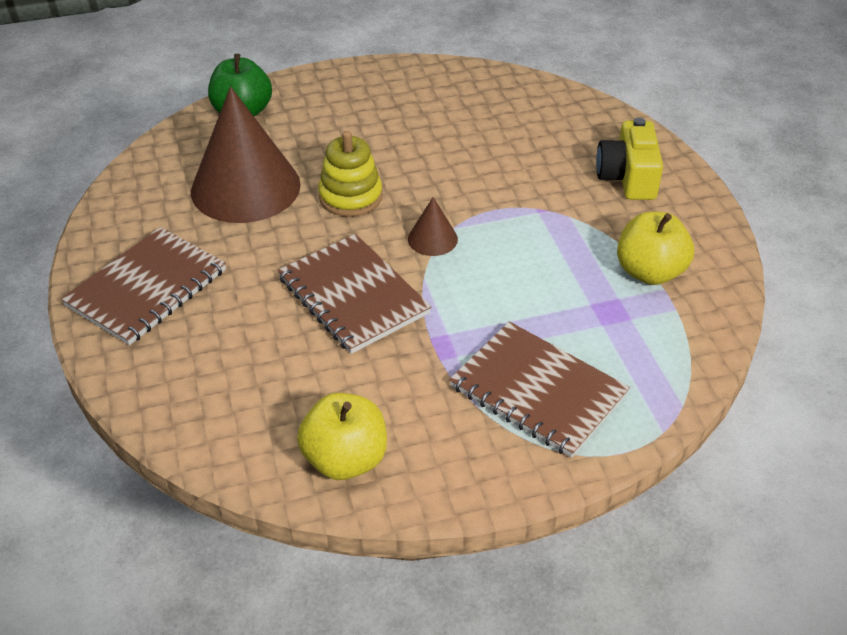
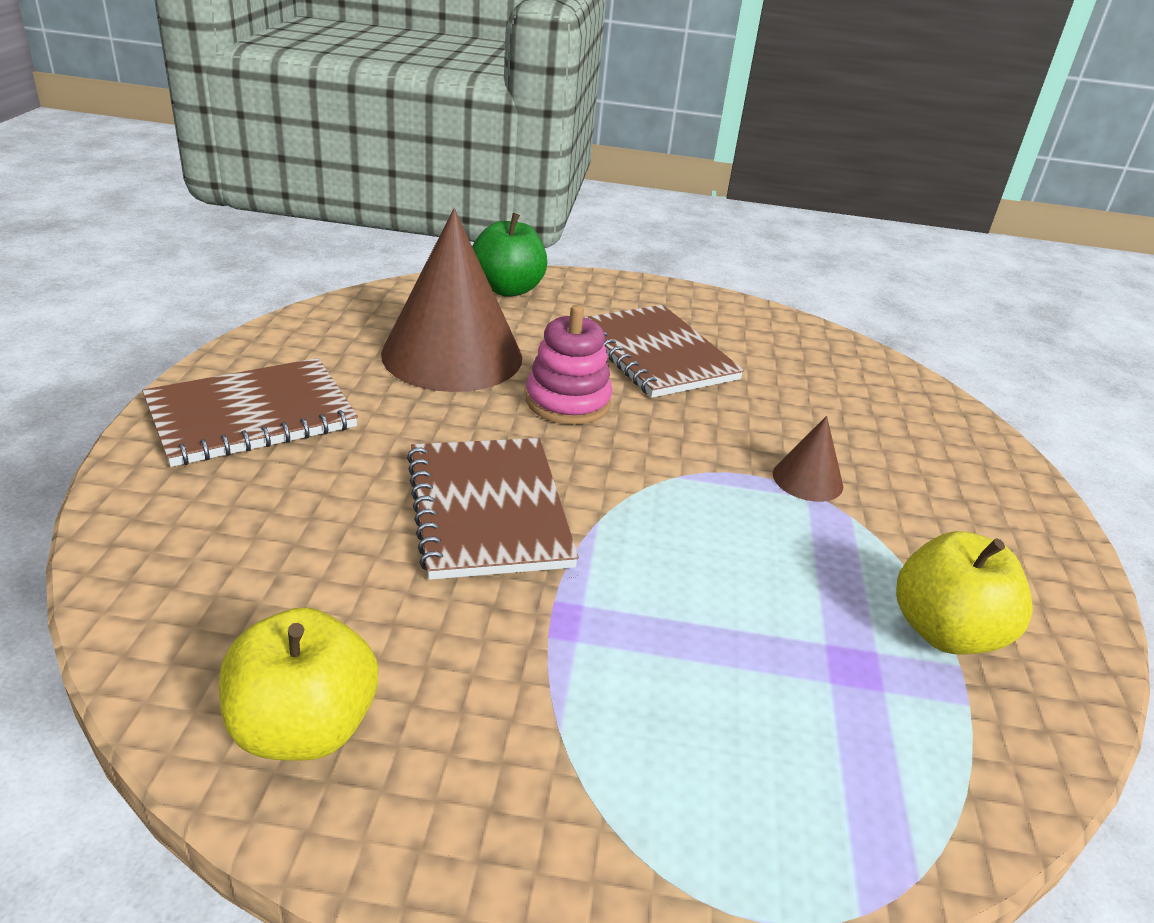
camera: 20 degrees right, 10 degrees down
yellow stacking toy [318,131,383,217] -> pink stacking toy [526,305,613,425]
brown cone [408,197,458,256] -> brown cone moved to [773,416,843,502]
brown notebook [449,321,630,458] -> brown notebook moved to [584,305,744,398]
yellow camera [596,118,663,200] -> none

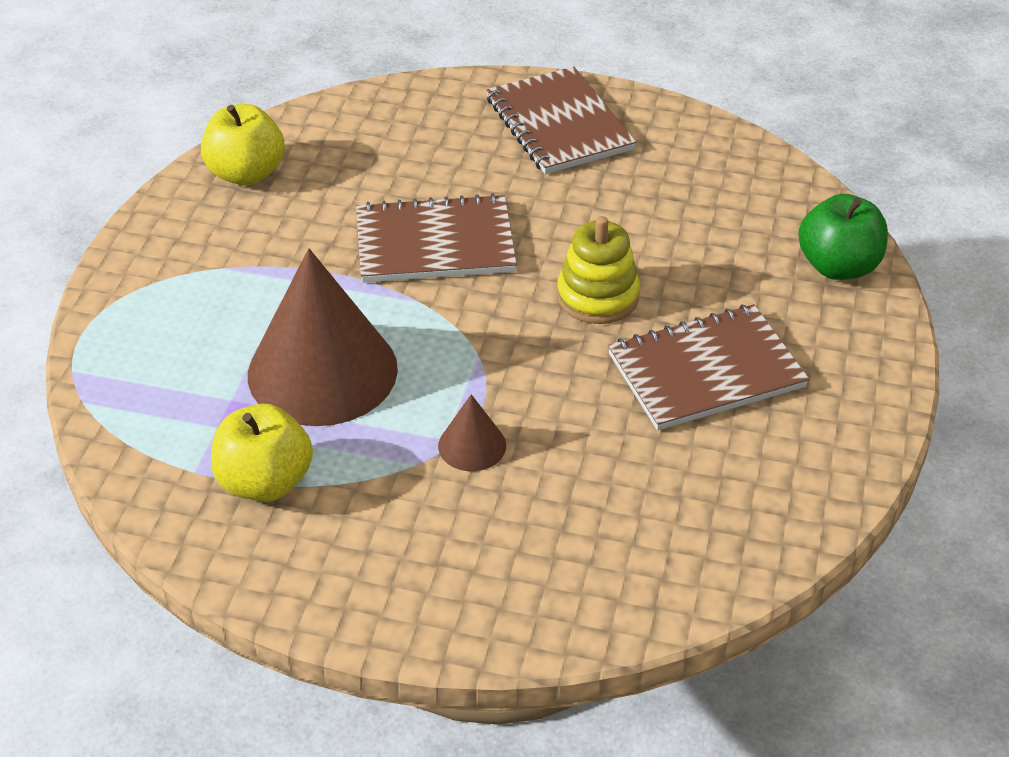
camera: 100 degrees right, 10 degrees up
brown cone [381,209,522,392] -> brown cone moved to [248,248,398,426]
pink stacking toy [526,305,613,425] -> yellow stacking toy [557,216,640,324]

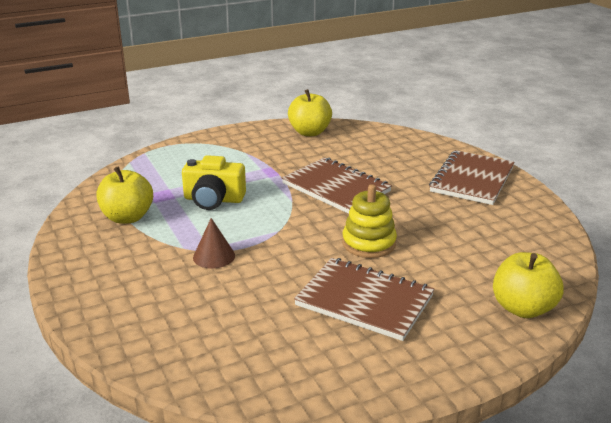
camera: 50 degrees right, 15 degrees down
brown cone [248,248,398,426] -> yellow camera [182,155,246,210]
green apple [798,194,888,280] -> yellow apple [493,252,564,318]

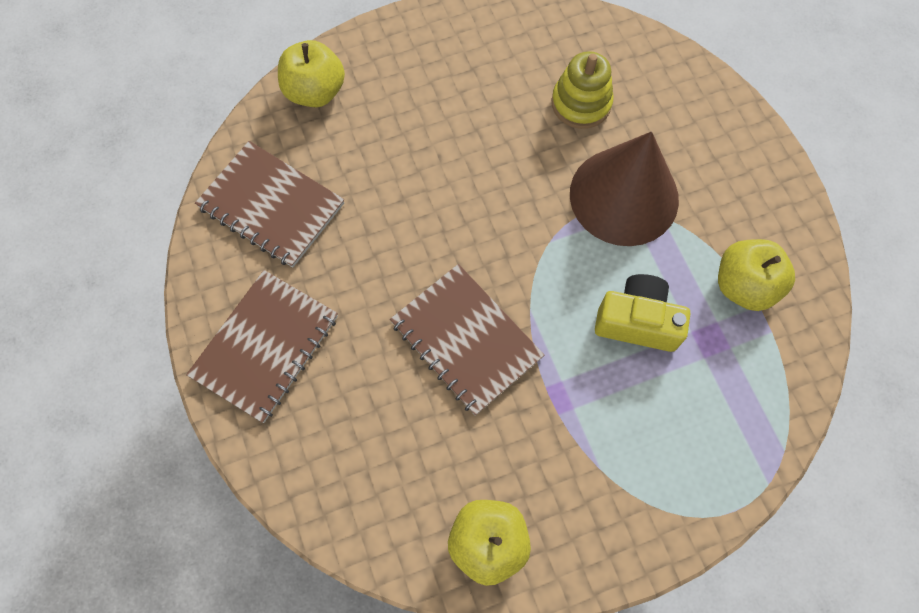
camera: 175 degrees left, 40 degrees up
brown cone [193,218,235,269] -> brown cone [570,131,679,246], size x2.29
brown notebook [294,258,435,341] -> brown notebook moved to [195,141,344,267]
yellow stacking toy [342,184,397,258] -> yellow stacking toy moved to [552,51,614,129]

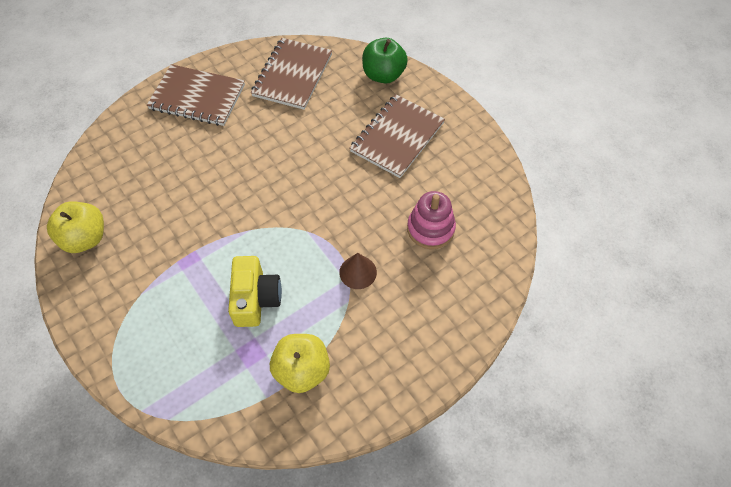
camera: 75 degrees right, 10 degrees down
yellow apple [278,40,345,107] -> green apple [362,38,408,83]
brown notebook [390,264,544,416] -> brown notebook moved to [350,94,445,178]
yellow stacking toy [552,51,614,129] -> pink stacking toy [407,191,456,249]
brown cone [570,131,679,246] -> brown cone [339,253,377,289], size x0.44

